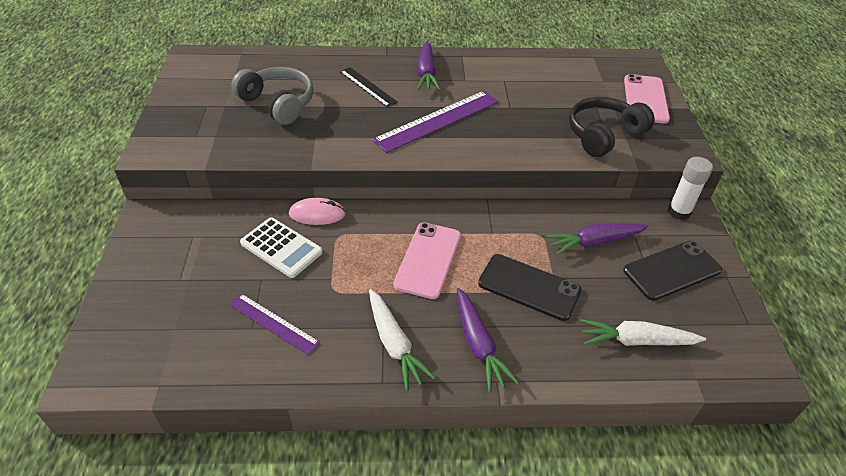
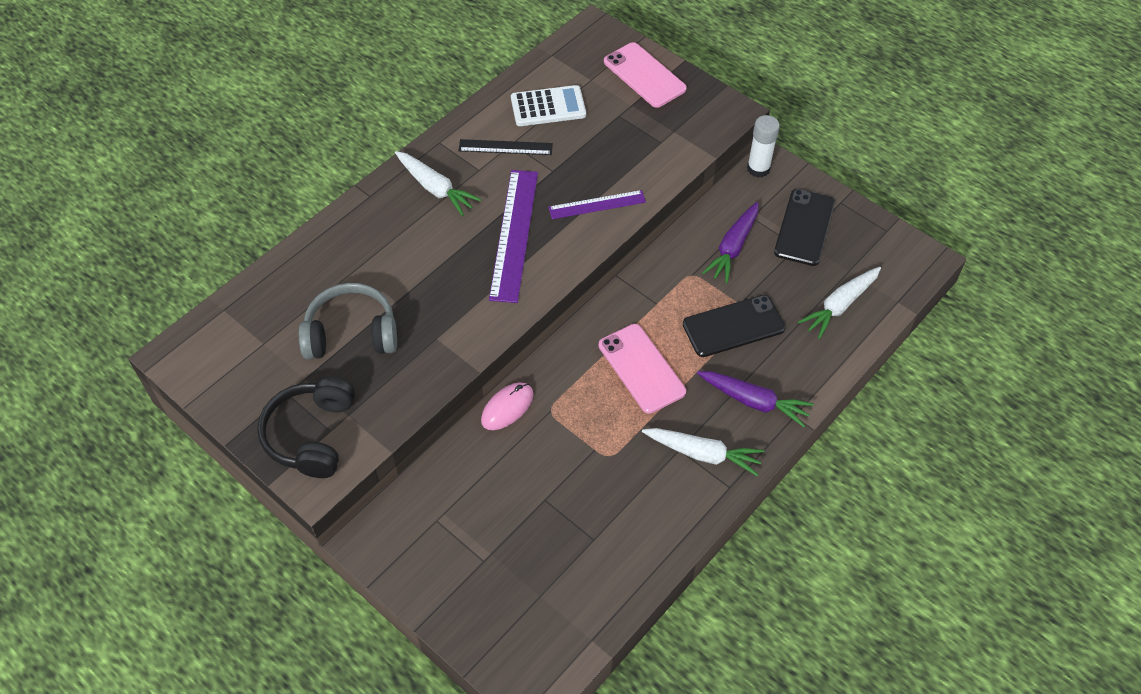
camera: 45 degrees left, 10 degrees up
purple ruler [229,293,320,355] -> purple ruler moved to [548,190,646,219]
white calculator [240,218,323,278] -> white calculator moved to [511,85,586,126]
black ruler [340,67,398,107] -> black ruler moved to [458,139,553,155]
purple carrot [417,41,440,90] -> white carrot [395,151,481,216]
black headphones [569,97,655,157] -> black headphones moved to [257,376,355,478]

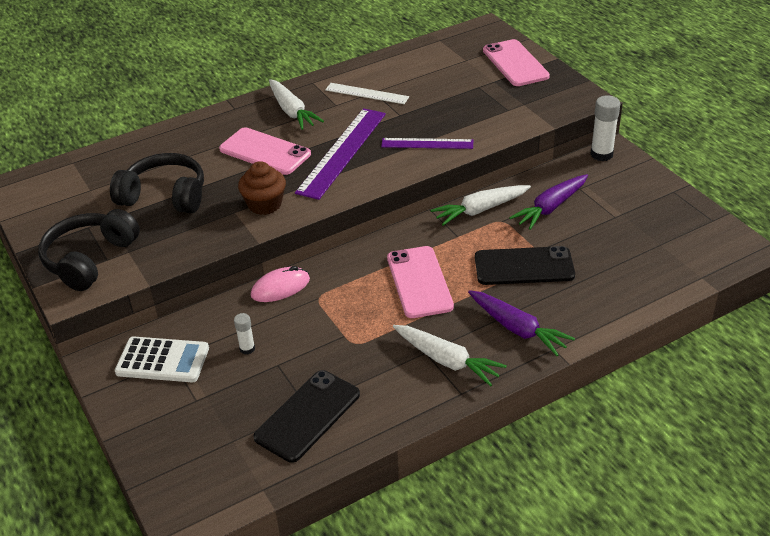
camera: 20 degrees right, 15 degrees down
grey headphones [299,283,397,360] -> black headphones [110,153,204,213]
black ruler [458,139,553,155] -> white ruler [325,83,409,104]
white calculator [511,85,586,126] -> white calculator moved to [115,337,209,382]
black phone [774,189,835,266] -> black phone moved to [254,370,360,463]
white carrot [798,267,881,339] -> white carrot moved to [431,185,531,226]
none -> pink phone [219,127,311,175]
none -> white glue stick [234,313,255,355]
none -> brown cupcake [238,161,286,215]

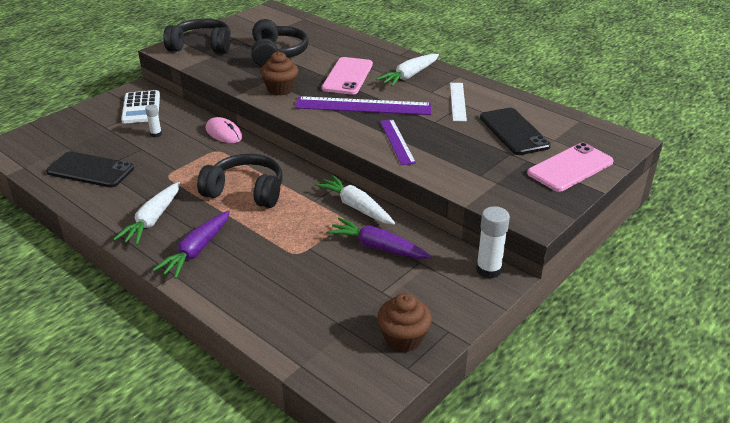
camera: 70 degrees right, 5 degrees down
pink phone [387,246,454,318] -> black headphones [197,154,283,208]
black phone [475,246,575,285] -> black phone moved to [480,108,551,155]
none -> brown cupcake [377,293,432,352]

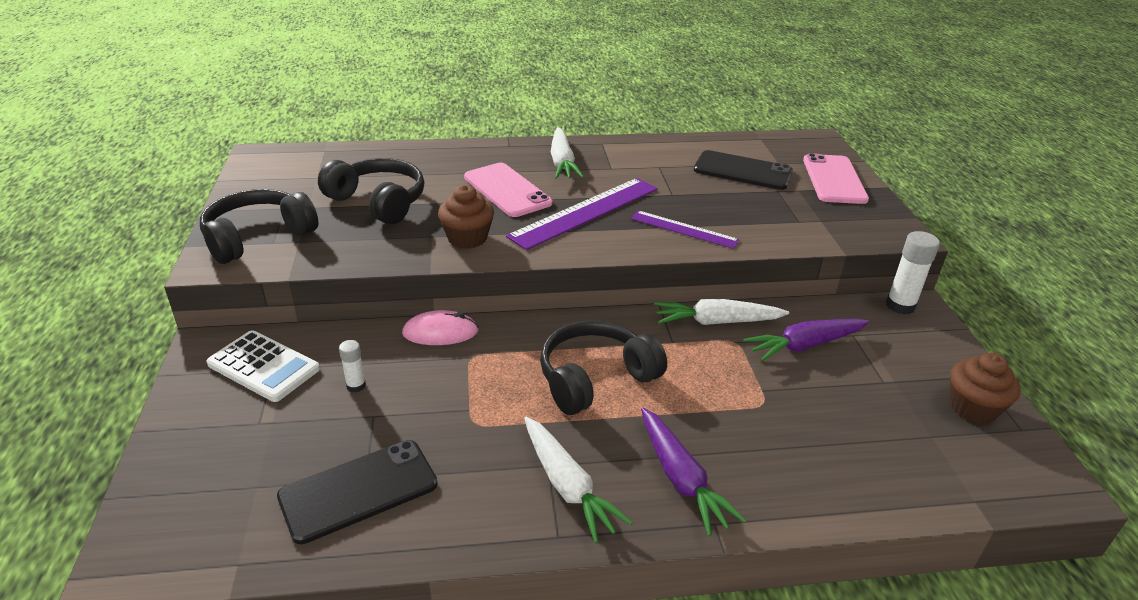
camera: 50 degrees left, 0 degrees up
white ruler [450,83,467,121] -> none

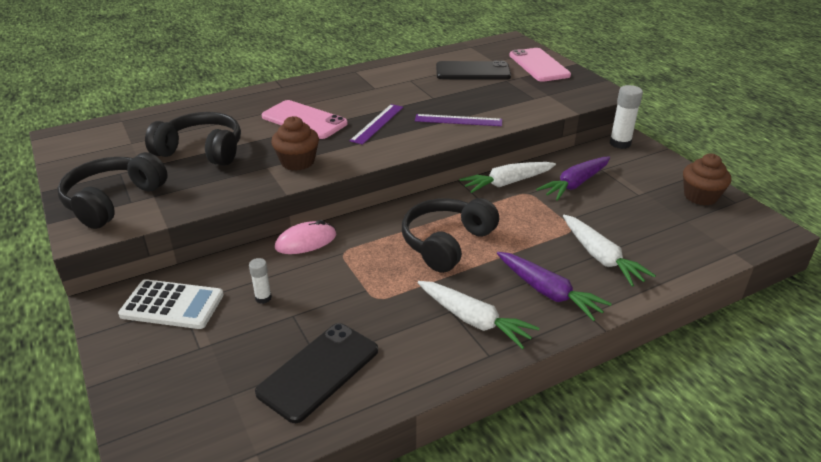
camera: 20 degrees left, 0 degrees up
purple ruler [506,178,658,250] -> purple ruler [349,104,403,145], size x0.59
white carrot [551,128,584,179] -> white carrot moved to [563,215,656,287]

